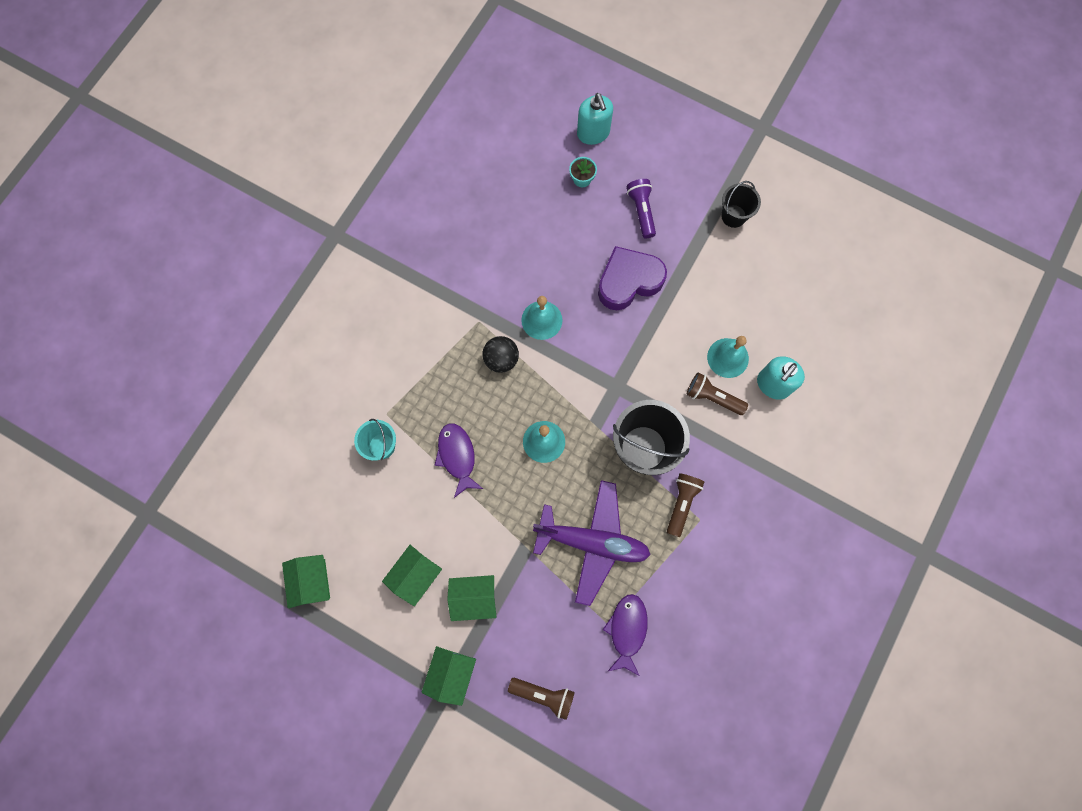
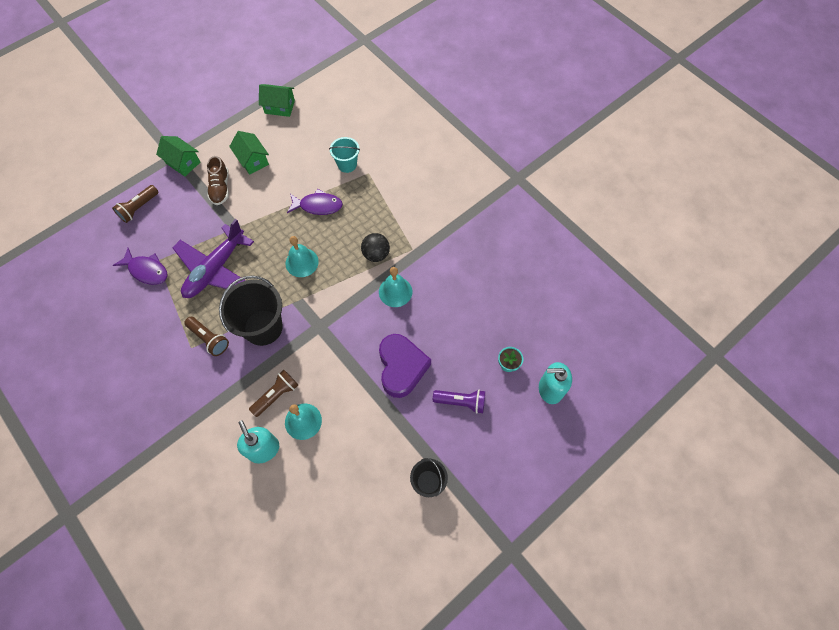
camera: 110 degrees right, 10 degrees down
green house [447,575,496,621] -> brown shoe [207,156,229,205]

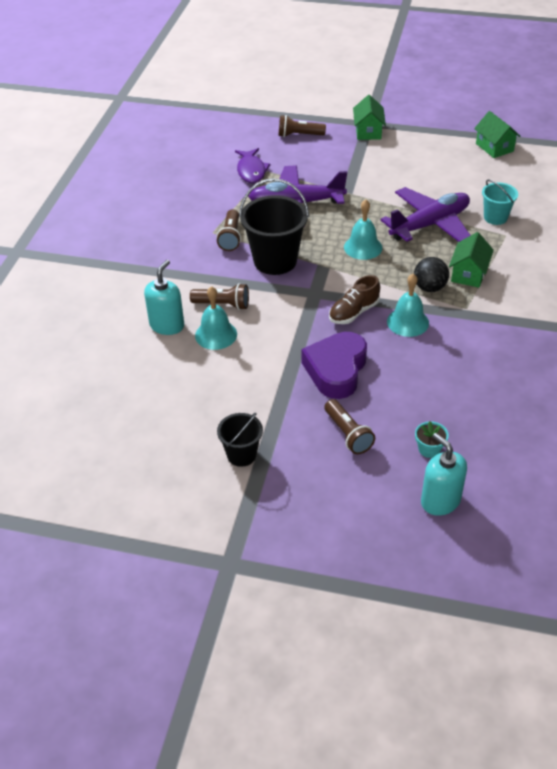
camera: 55 degrees right, 20 degrees down
brown shoe [207,156,229,205] -> brown shoe moved to [329,275,380,324]
green house [229,131,269,175] -> green house moved to [449,232,494,288]
purple fish [287,189,343,215] -> purple plane [380,187,471,242]
purple heart [379,334,431,398] -> purple heart turned 150 degrees clockwise [302,332,367,399]
purple flashlight [433,390,485,414] -> brown flashlight [324,399,375,454]

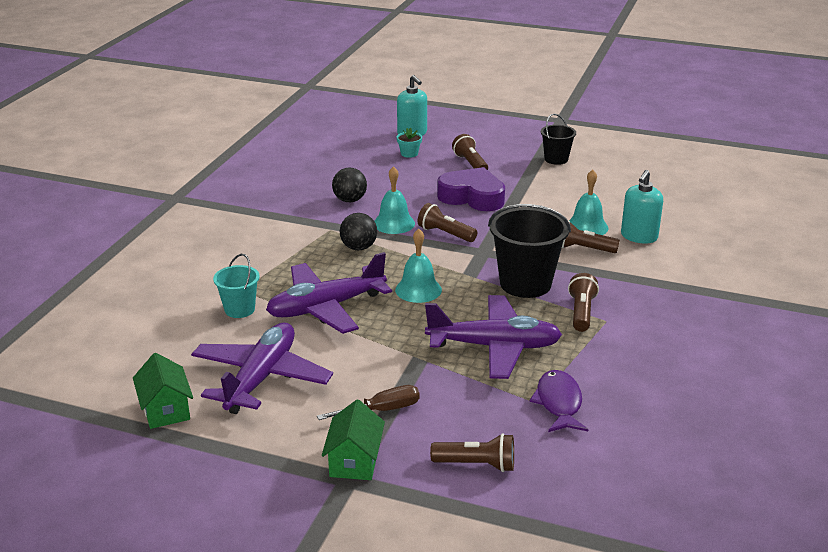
camera: 175 degrees left, 15 degrees down
purple heart [302,332,367,399] -> purple heart turned 90 degrees counterclockwise [437,167,505,211]
brown shoe [329,275,380,324] -> brown flashlight [418,203,478,242]
green house [449,232,494,288] -> none
none -> purple plane [191,323,333,414]
none -> brown screwdriver [317,385,420,420]
none -> black ball [332,168,367,202]

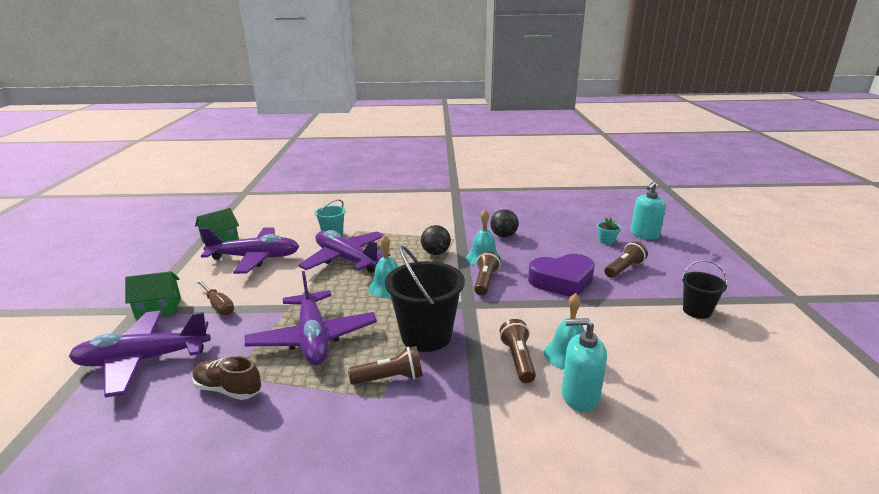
camera: 70 degrees right, 5 degrees down
brown flashlight [430,433,514,472] -> purple plane [69,310,211,397]
purple heart [437,167,505,211] -> purple heart turned 75 degrees clockwise [528,254,595,297]
purple fish [529,370,589,432] -> brown shoe [192,356,262,400]

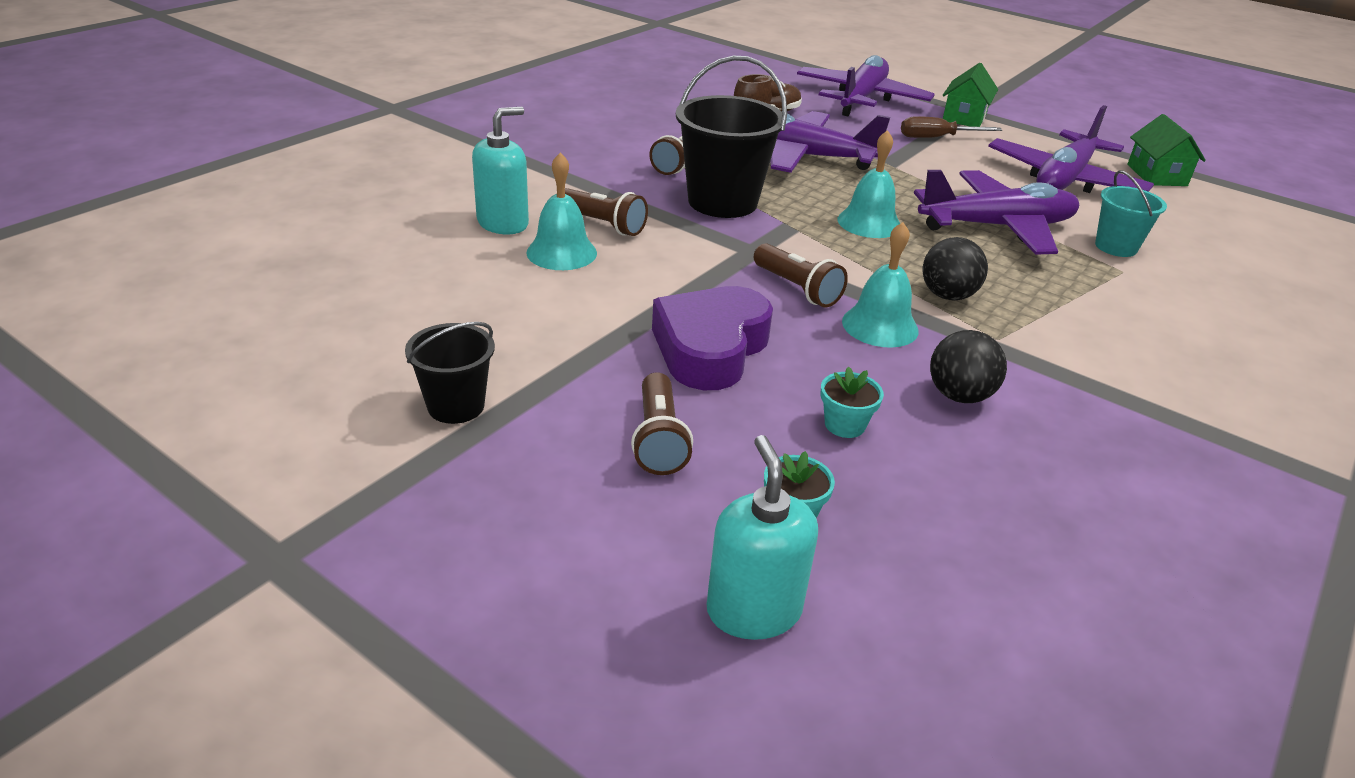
camera: 125 degrees right, 10 degrees up
none -> turquoise flower pot [820,367,884,438]

